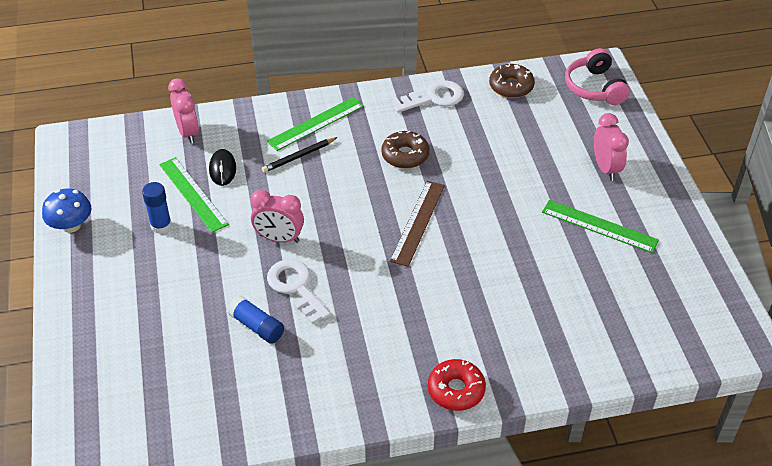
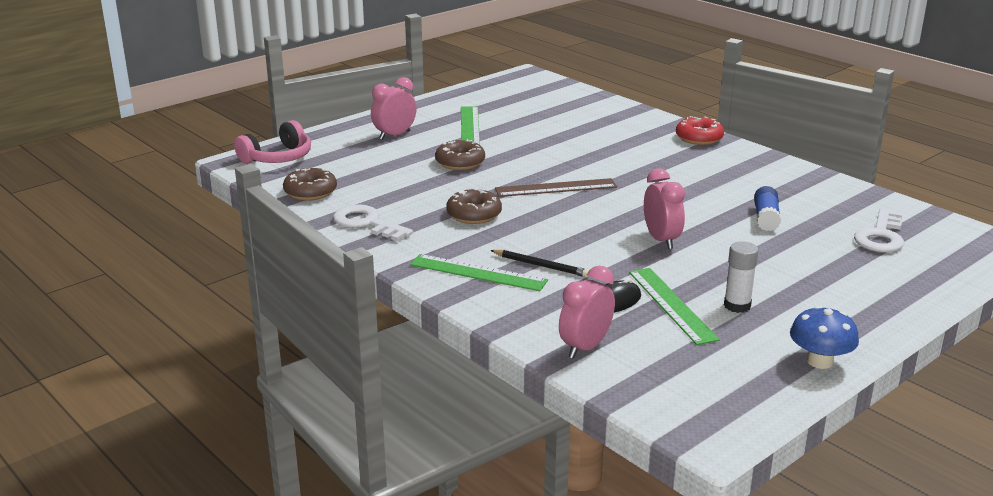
camera: 120 degrees left, 20 degrees down
blue glue stick [142,182,172,234] -> white glue stick [724,241,759,313]
green ruler [159,157,229,233] -> green ruler turned 45 degrees counterclockwise [629,268,720,345]
white key [267,259,331,324] -> white key moved to [854,208,904,252]
none -> brown donut [435,139,485,170]

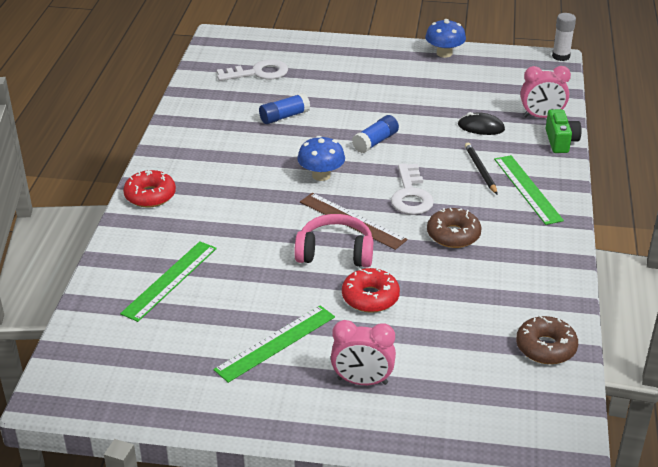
camera: 130 degrees left, 10 degrees up
pink headphones [234,120,311,164] -> pink headphones moved to [294,214,373,268]
white key [333,204,413,241] -> white key moved to [391,163,434,215]
brown donut [435,139,485,170] -> red donut [342,268,400,313]
green ruler [629,268,720,345] -> green ruler moved to [120,241,217,322]
pink clock [644,169,685,249] -> blue glue stick [352,115,399,153]
white glue stick [724,241,759,313] -> white glue stick moved to [552,13,576,61]
none -> blue mushroom [297,136,345,181]
none -> green camera [546,109,581,153]

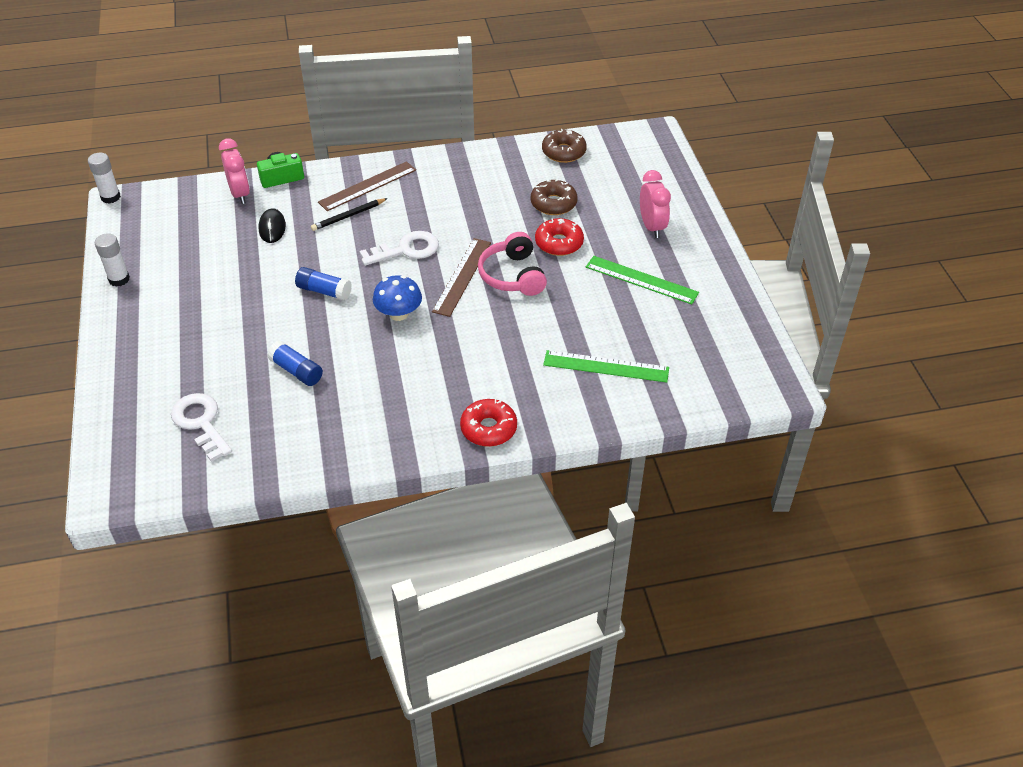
camera: 110 degrees left, 10 degrees up
blue mushroom [425,19,466,58] -> white glue stick [95,233,130,287]
brown donut [427,208,482,248] -> brown donut moved to [531,179,578,215]
green ruler [494,155,564,225] -> brown ruler [318,161,416,211]

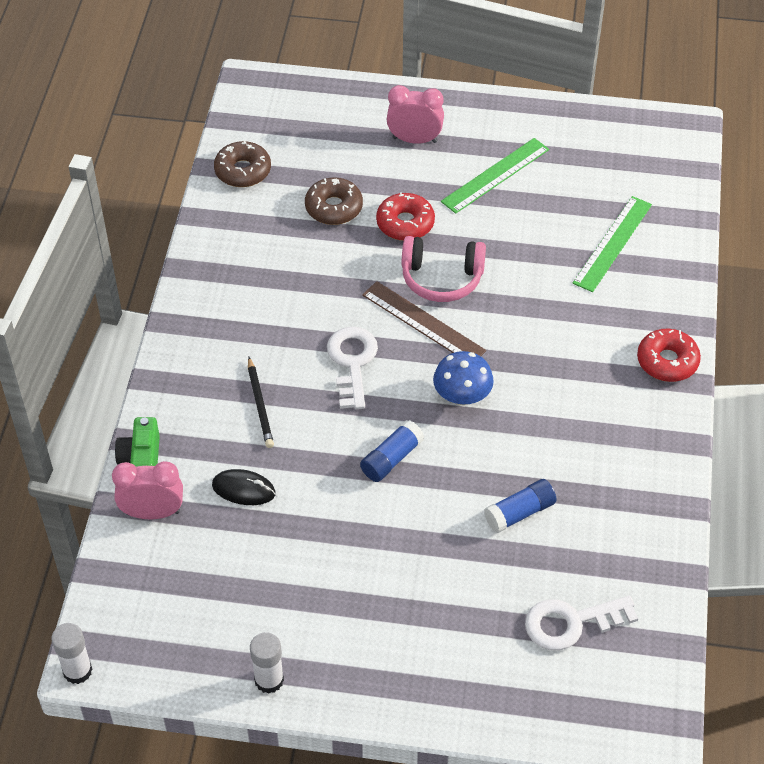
camera: 70 degrees left, 5 degrees up
brown ruler [318,161,416,211] -> none

